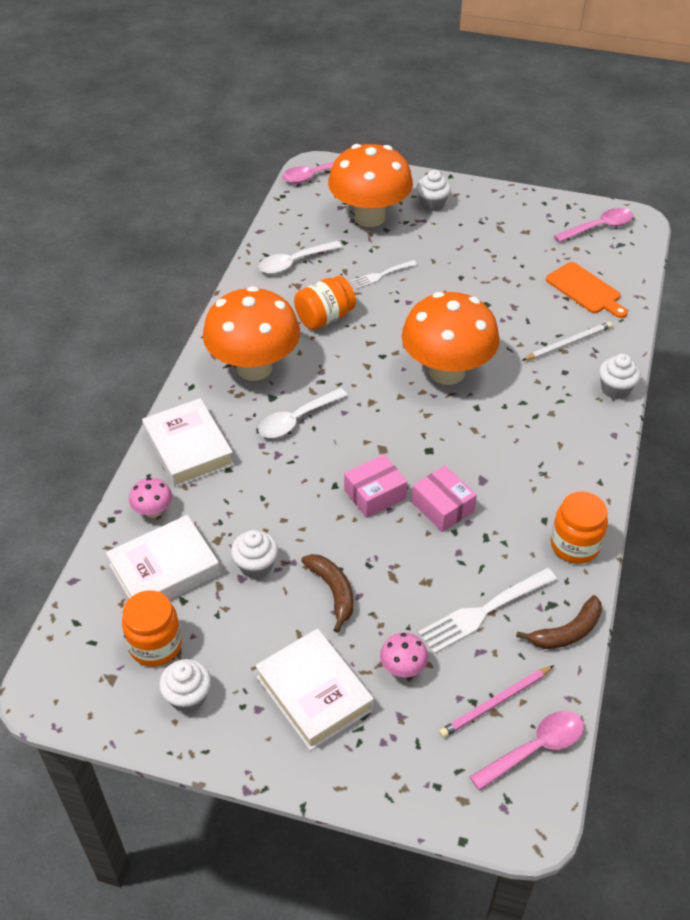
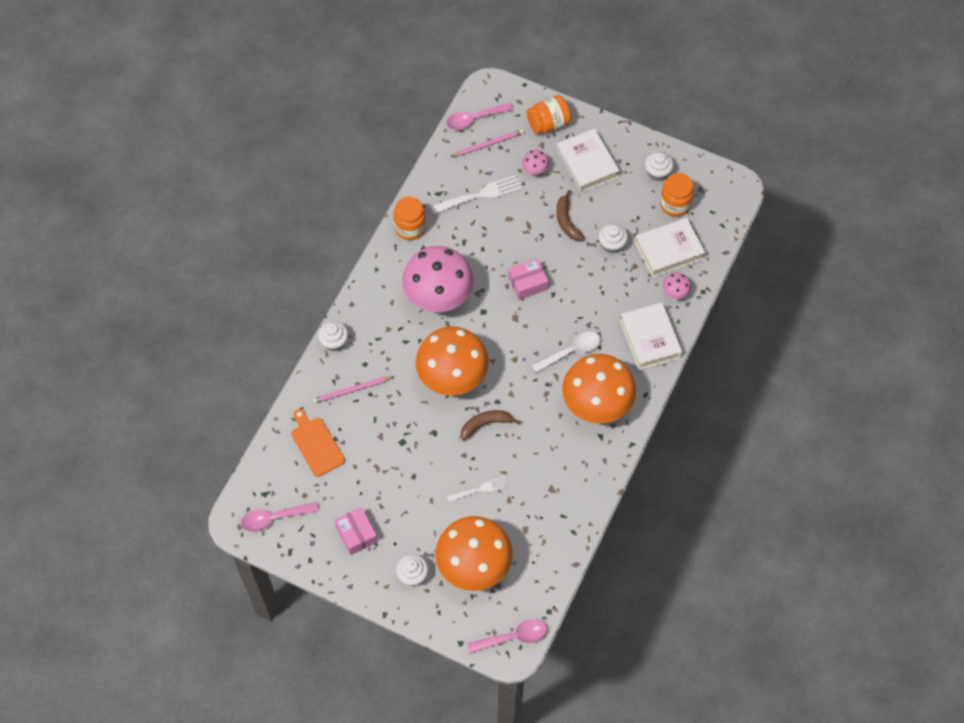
camera: 170 degrees left, 15 degrees up
white spoon [259,241,342,274] -> none
orange jar [294,276,356,330] -> orange jar moved to [527,95,571,134]
pink box [412,466,477,532] -> pink box moved to [335,507,378,555]
brown banana [516,595,602,649] -> brown banana moved to [461,410,520,441]
white pencil [522,322,612,361] -> pink pencil [313,376,394,404]
none -> pink mushroom [402,246,474,312]

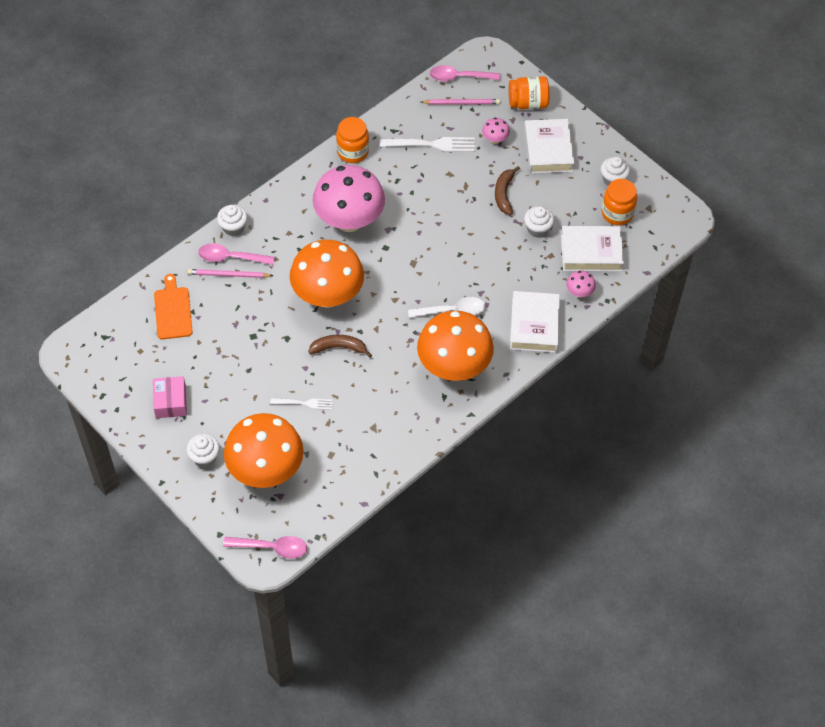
camera: 20 degrees right, 5 degrees down
pink spoon [241,502,319,532] -> pink spoon moved to [198,243,275,265]
pink box [508,258,548,300] -> none

